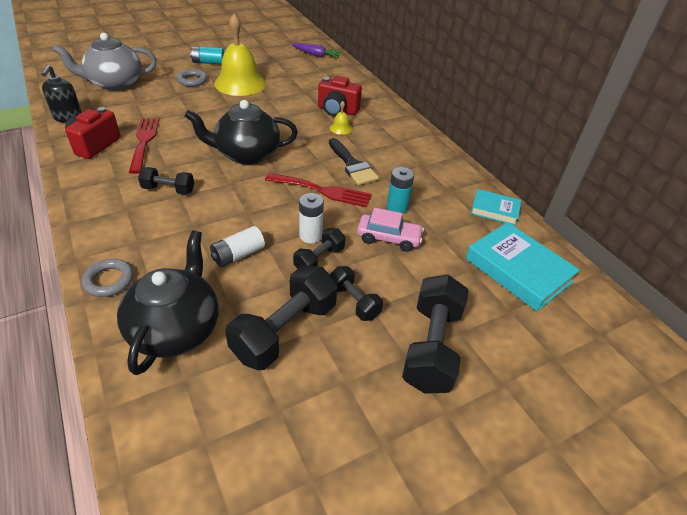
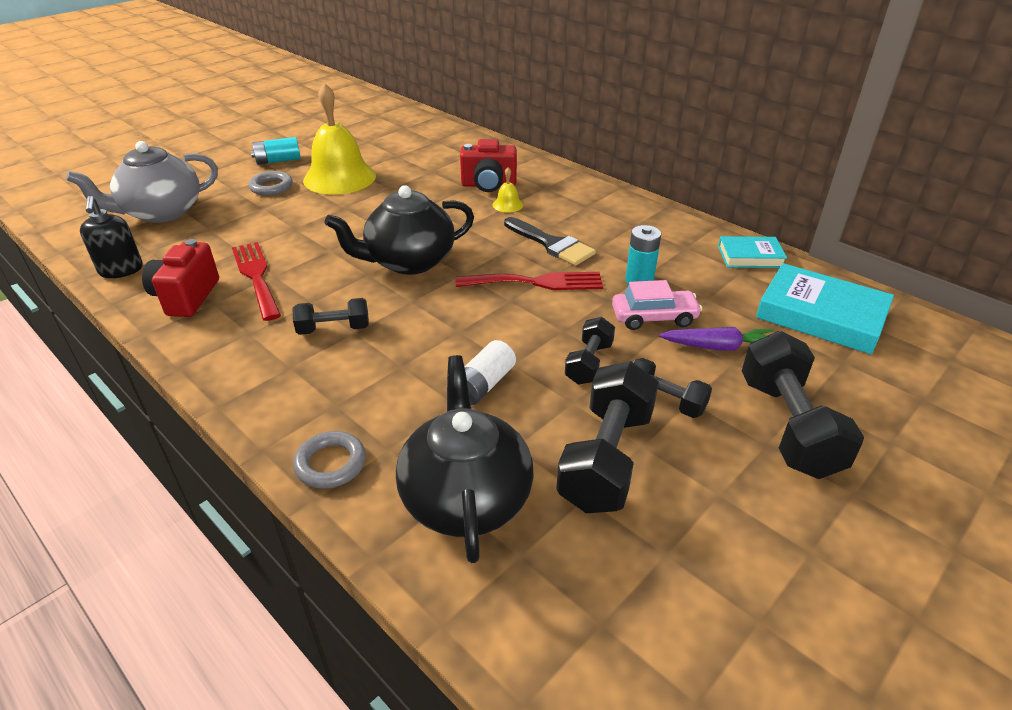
camera: 15 degrees left, 5 degrees down
purple carrot [292,43,342,58] -> purple carrot moved to [659,327,773,351]
white battery [299,193,324,243] -> none

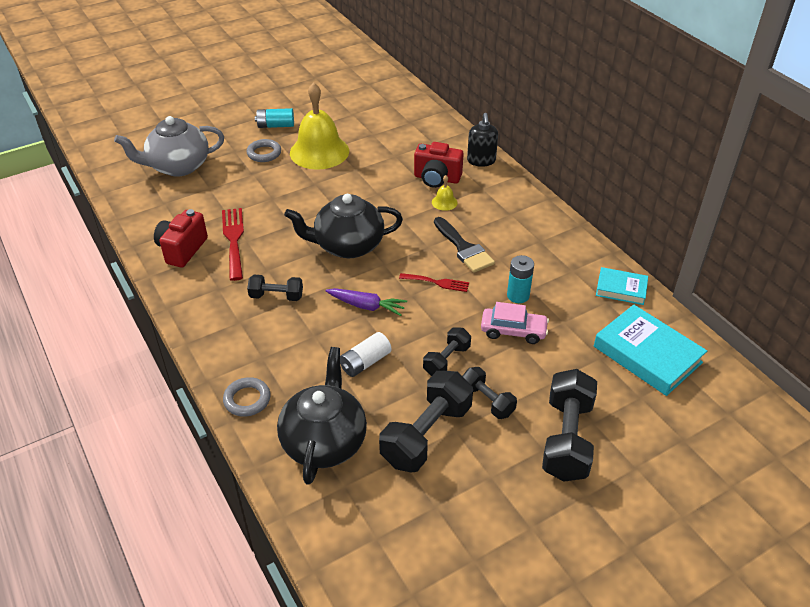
camera: 15 degrees right, 5 degrees up
black soap dispenser [80,196,143,278] -> black soap dispenser moved to [467,113,498,167]
red fork [456,272,603,290] -> red fork [399,273,469,292], size x0.61
purple carrot [659,327,773,351] -> purple carrot moved to [325,288,407,316]

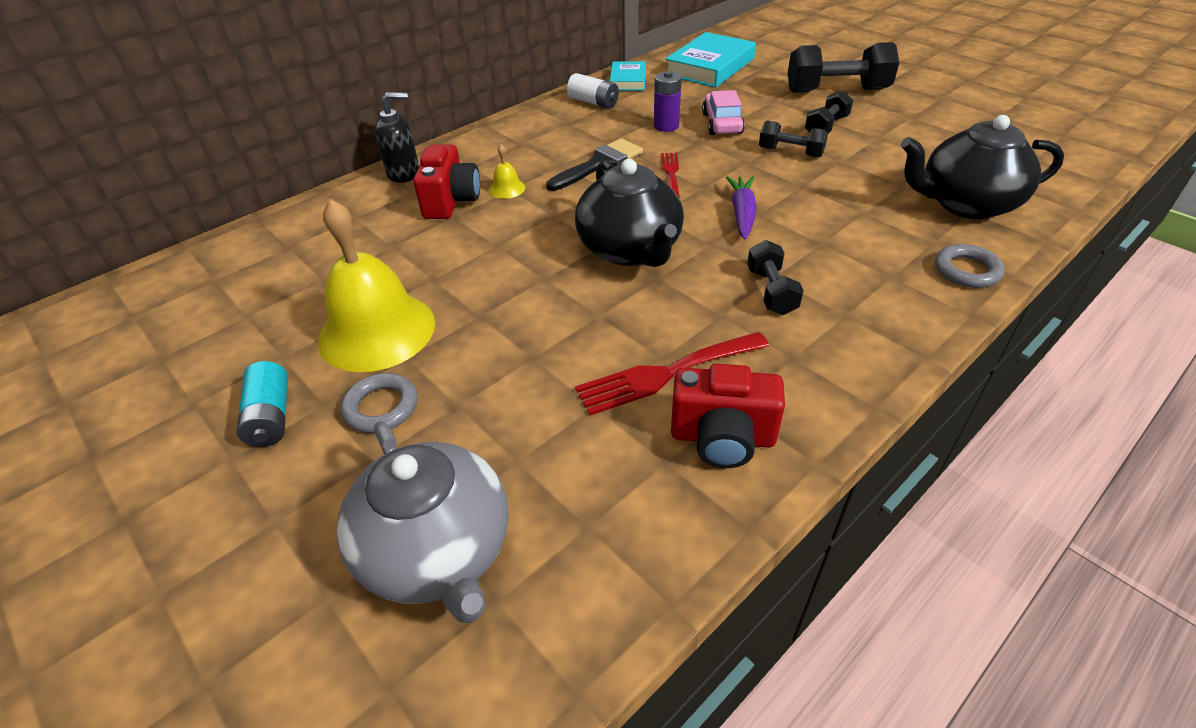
camera: 100 degrees left, 0 degrees up
white battery [340,332,391,377] -> white battery moved to [567,73,619,109]
black dumbbell [379,370,473,473] -> none
turquoise battery [507,255,534,303] -> purple battery [654,71,682,132]

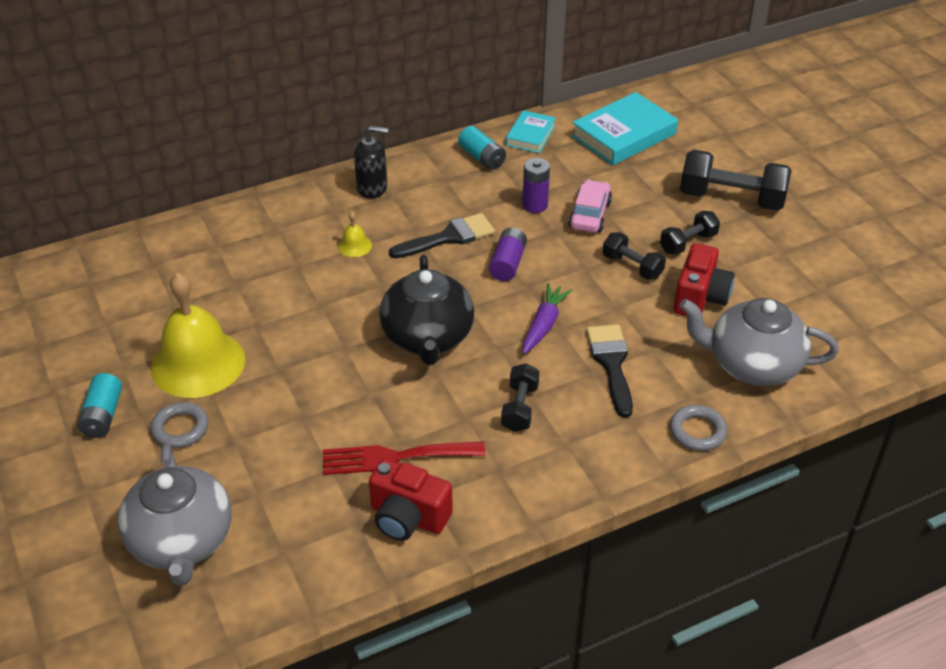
camera: 15 degrees right, 0 degrees up
black soap dispenser [374,93,419,183] -> black soap dispenser moved to [354,126,388,199]
red camera [413,144,480,219] -> red camera moved to [674,243,735,316]
white battery [567,73,619,109] -> turquoise battery [458,126,506,170]
red fork [661,153,680,198] -> purple battery [489,227,527,281]
black teapot [901,115,1064,219] -> grey teapot [679,298,839,386]
none -> black brush [586,324,633,418]

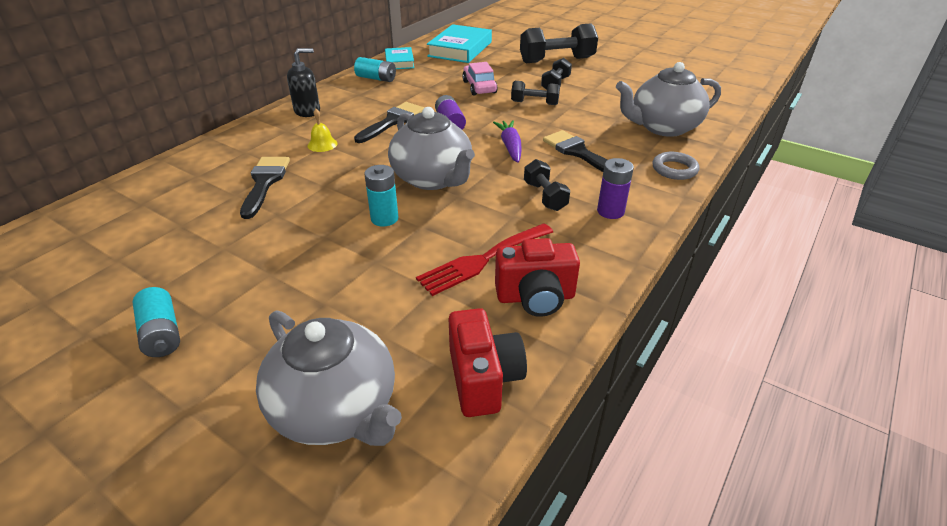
camera: 30 degrees left, 5 degrees down
yellow bell [151,273,245,398] -> none
grey ring [151,402,208,448] -> none
black teapot [379,255,474,365] -> grey teapot [388,107,475,190]
purple battery [522,158,550,213] -> purple battery moved to [597,158,634,219]
red camera [674,243,735,316] -> red camera moved to [449,308,527,417]
none -> black brush [240,157,290,219]
none -> turquoise battery [364,165,398,226]

